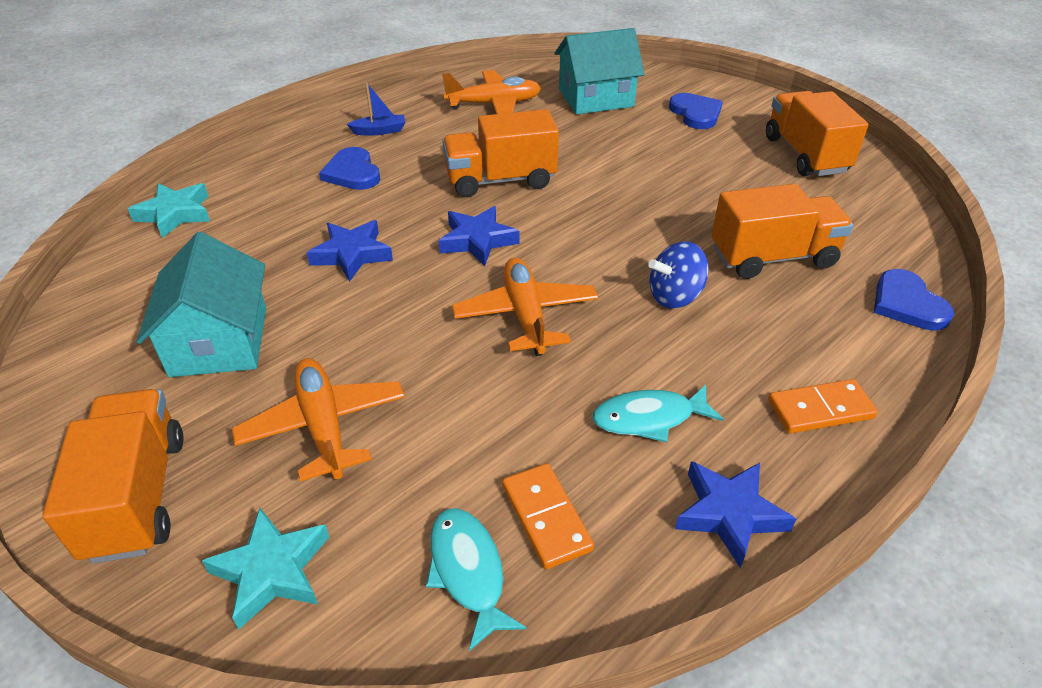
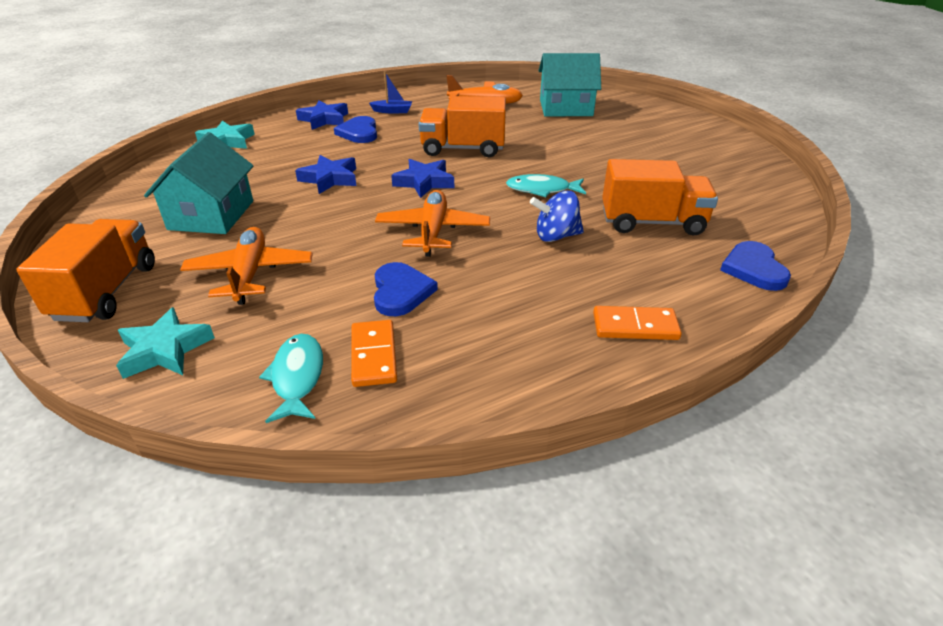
camera: 15 degrees right, 5 degrees down
turquoise fish [593,385,724,442] -> turquoise fish moved to [506,174,586,197]
blue heart [669,93,723,129] -> blue heart moved to [374,262,438,316]
blue star [675,461,796,568] -> blue star moved to [296,100,348,130]
orange truck [766,91,869,176] -> none

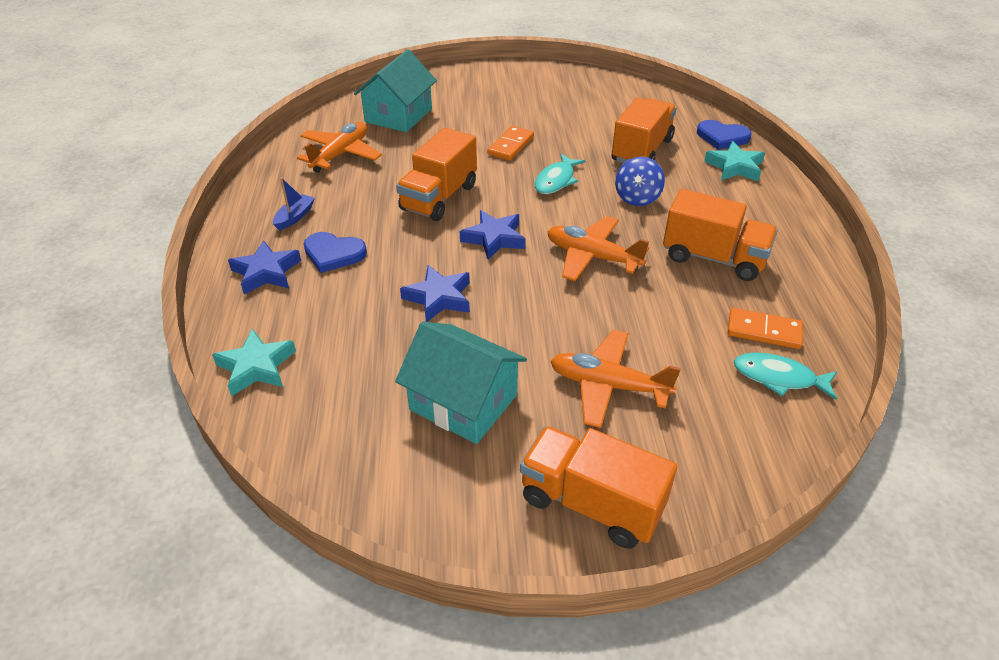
camera: 65 degrees left, 5 degrees up
turquoise star [116,307,215,379] -> turquoise star moved to [704,141,765,181]
blue heart [374,262,438,316] -> none
orange domino [593,306,682,340] -> orange domino moved to [487,126,534,160]
none -> orange truck [663,189,778,281]

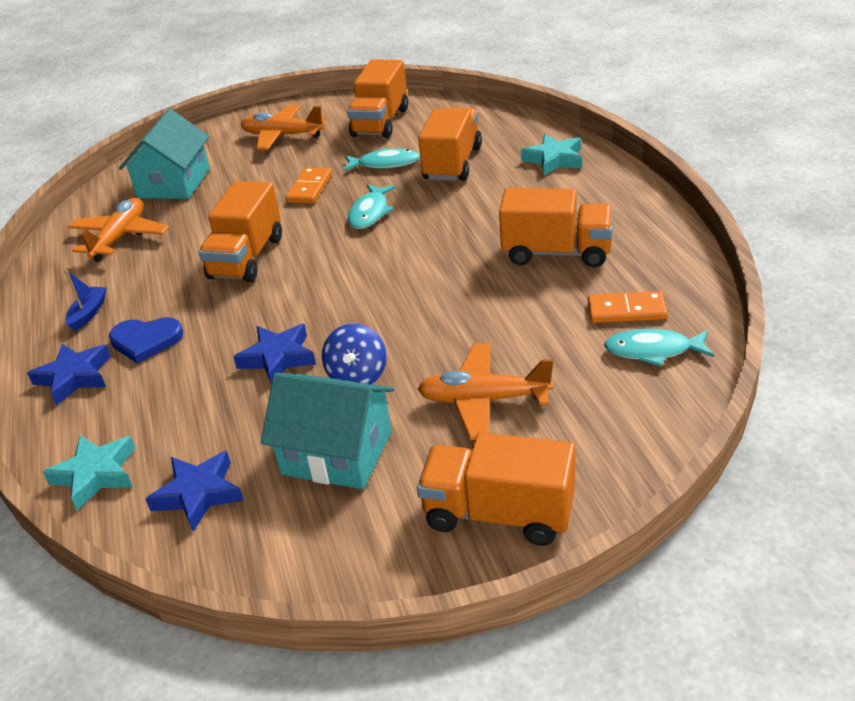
camera: 10 degrees left, 5 degrees down
blue star [460,210,526,260] -> blue star moved to [146,451,244,531]
orange plane [547,216,649,281] -> orange plane moved to [241,105,326,150]
blue spinning top [615,157,665,206] -> blue spinning top moved to [322,323,387,384]
blue heart [697,120,752,150] -> none
none -> turquoise fish [343,148,420,171]
none -> orange truck [347,59,408,138]

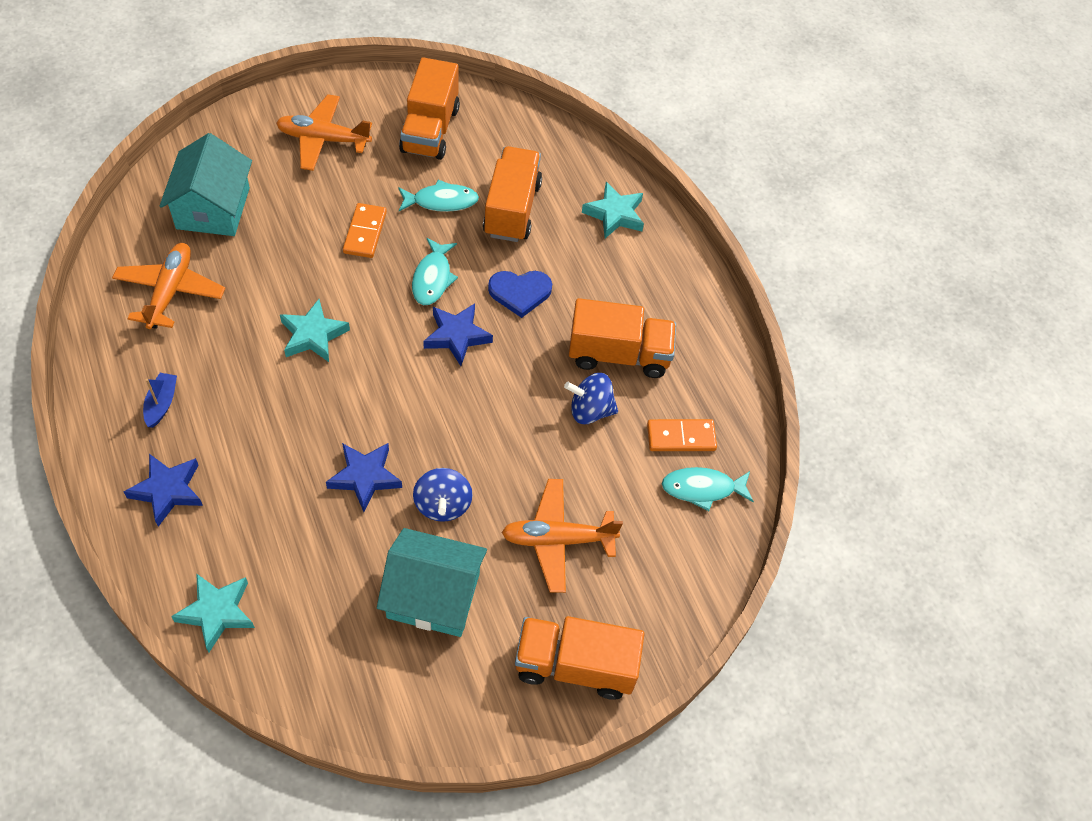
camera: 15 degrees left, 20 degrees up
blue heart [109,317,183,364] -> blue heart moved to [488,271,552,318]
blue star [146,451,244,531] -> blue star moved to [423,303,493,366]
orange truck [198,181,282,282] -> turquoise star [280,299,350,362]
none -> blue spinning top [564,373,618,424]

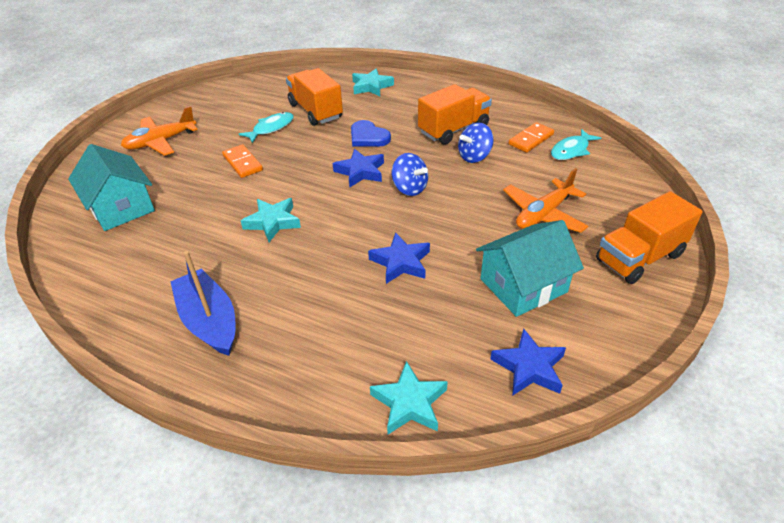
camera: 35 degrees left, 15 degrees down
orange plane [112,243,225,329] -> none
blue star [124,454,203,527] -> blue star moved to [490,328,566,396]
blue boat [143,373,177,428] -> blue boat [170,251,235,356], size x1.97
orange truck [399,57,460,160] -> none
turquoise fish [412,238,458,305] -> none
blue spinning top [413,468,473,522] -> blue spinning top moved to [392,153,428,196]
blue heart [488,271,552,318] -> blue heart turned 90 degrees clockwise [351,120,391,147]

